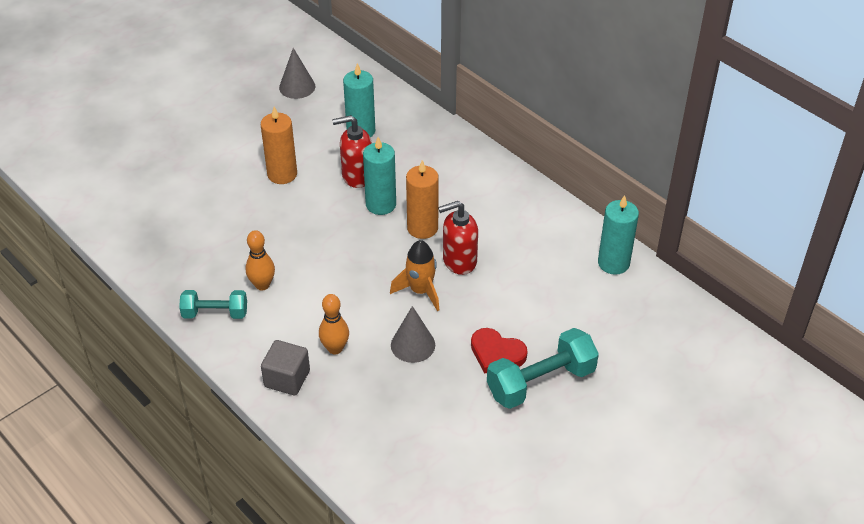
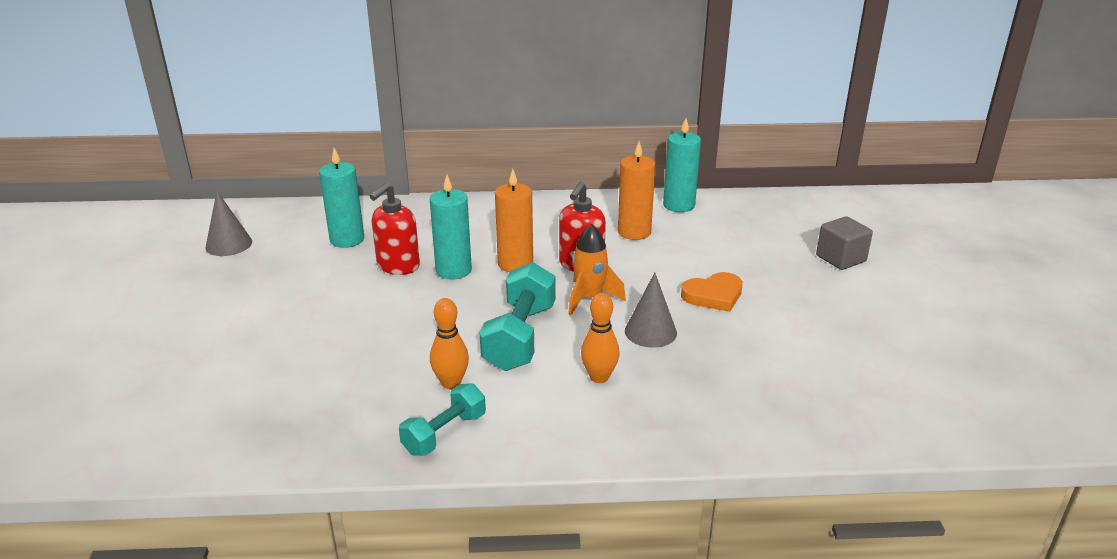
camera: 50 degrees left, 15 degrees down
orange candle [261,107,297,184] -> orange candle moved to [618,141,655,240]
grey cube [261,340,310,395] -> grey cube moved to [816,216,873,270]
red heart [471,328,528,374] -> orange heart [681,272,743,312]
turquoise dumbbell [487,328,599,409] -> turquoise dumbbell moved to [479,262,556,371]

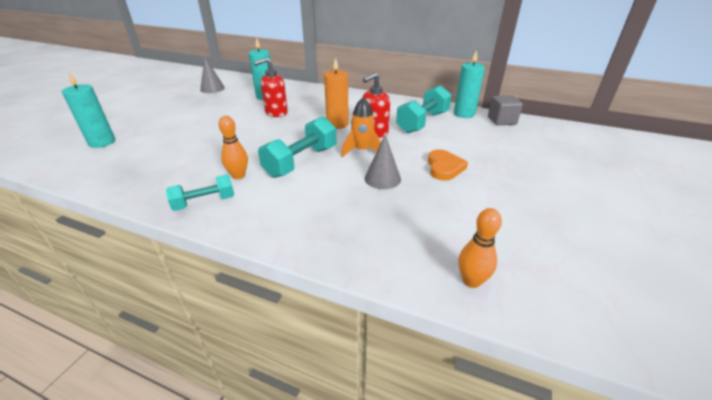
camera: 25 degrees right, 5 degrees up
turquoise candle [430,175,472,280] -> turquoise candle moved to [62,71,115,148]
orange bowling pin [581,293,620,383] -> orange bowling pin moved to [458,208,502,288]
orange candle [618,141,655,240] -> turquoise dumbbell [396,85,452,133]
orange heart [681,272,743,312] -> orange heart turned 90 degrees counterclockwise [428,149,468,181]
grey cube [816,216,873,270] -> grey cube moved to [488,95,523,125]

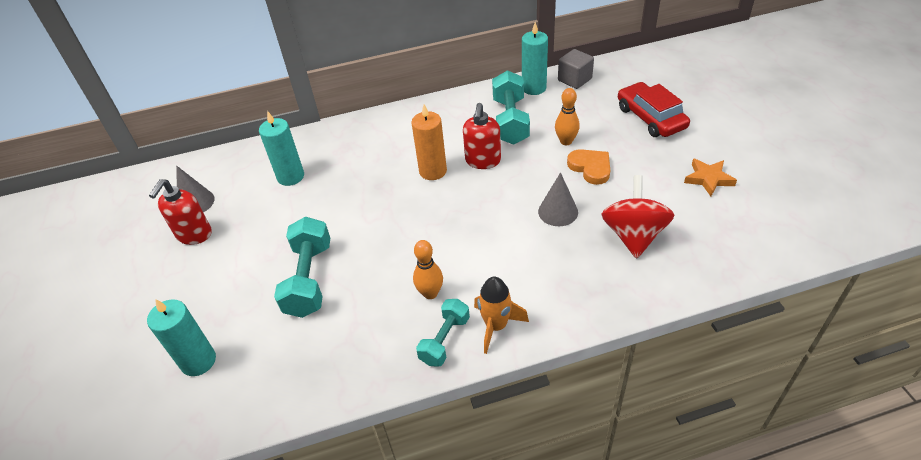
camera: 35 degrees left, 10 degrees up
red soap dispenser [254,57,288,117] -> red soap dispenser moved to [149,179,212,245]
turquoise dumbbell [258,116,337,178] -> turquoise dumbbell moved to [274,217,330,318]
orange rocket [341,97,381,157] -> orange rocket moved to [474,277,529,354]
orange bowling pin [458,208,502,288] -> orange bowling pin moved to [555,88,580,145]
none -> red spinning top [602,175,674,259]
none -> red car [618,82,690,137]
none -> orange star [684,159,737,196]

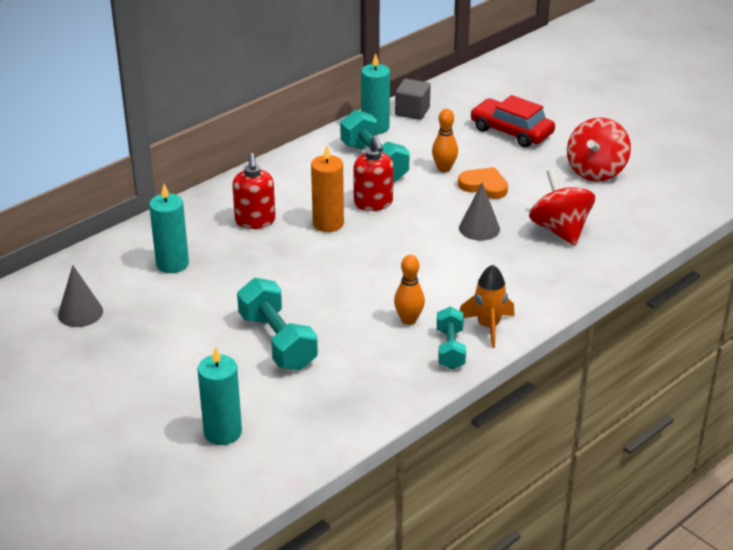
camera: 30 degrees left, 10 degrees down
red soap dispenser [149,179,212,245] -> red soap dispenser moved to [232,153,276,229]
orange star [684,159,737,196] -> red spinning top [567,117,631,182]

